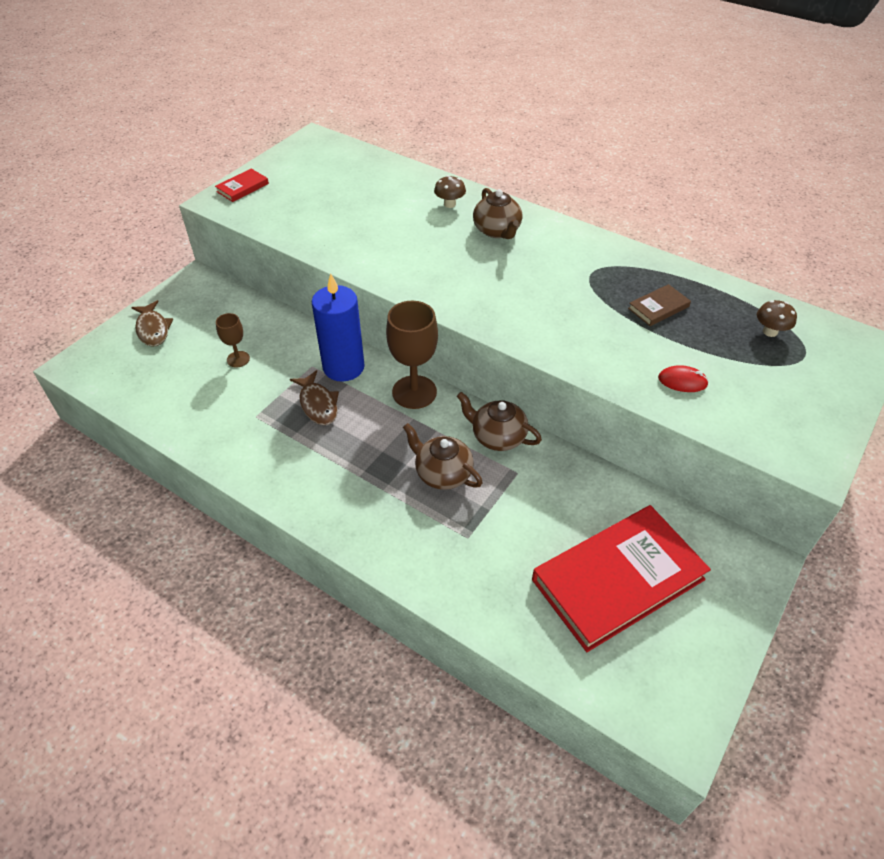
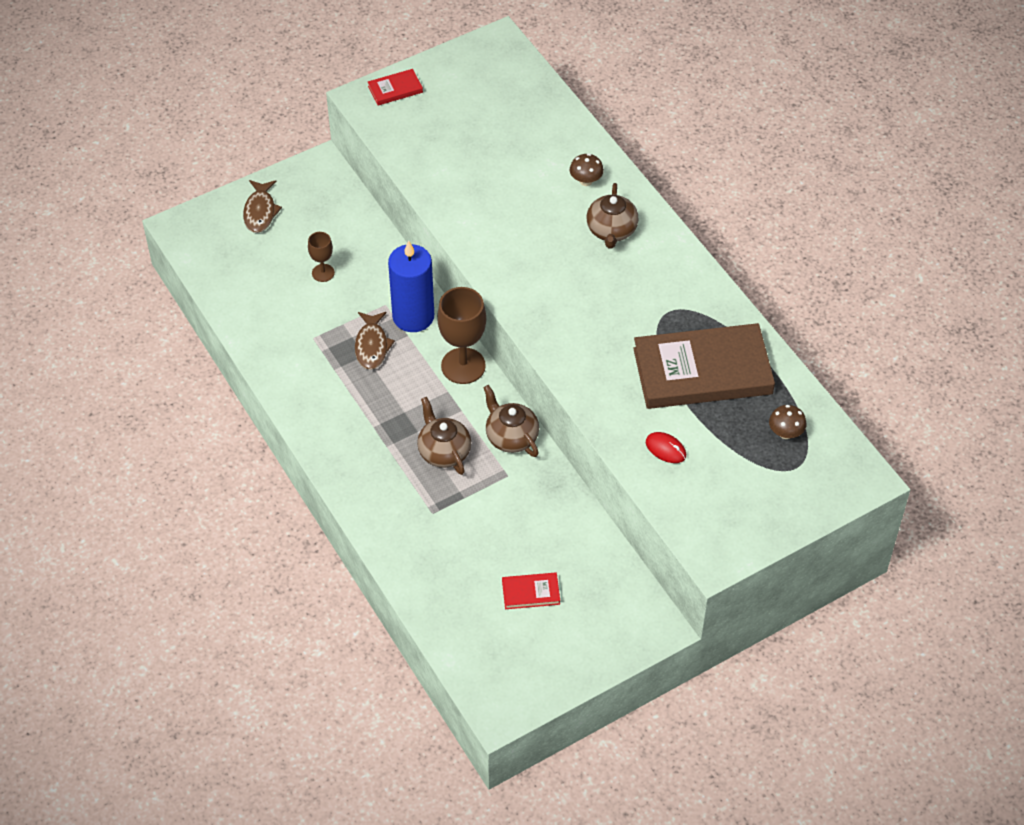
camera: 25 degrees right, 5 degrees up
red book [532,505,711,652] -> red book [502,572,560,609], size x0.42
brown book [628,284,691,326] -> brown book [633,323,775,409], size x2.38

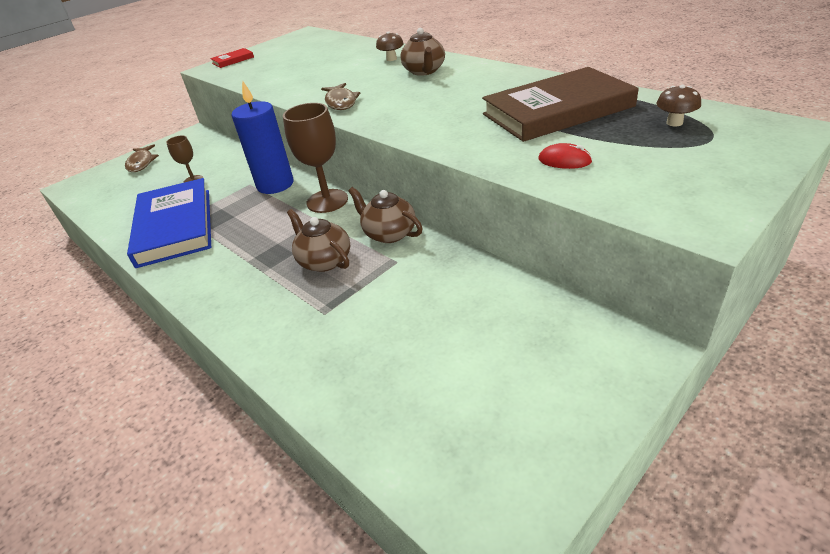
camera: 10 degrees left, 15 degrees down
brown fish [355,312,395,370] -> brown fish moved to [321,83,360,110]
red book [502,572,560,609] -> none
none -> blue book [127,178,211,268]

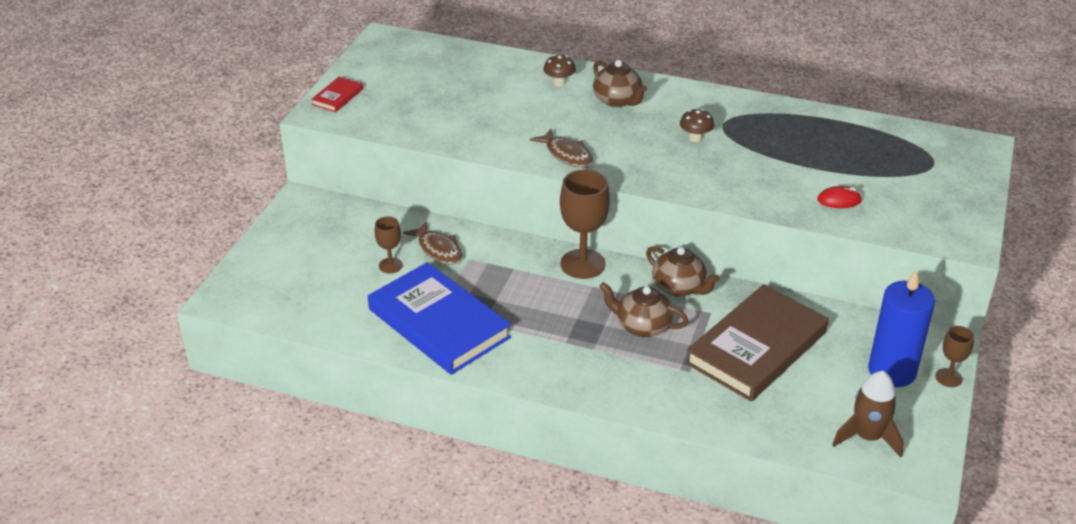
camera: 30 degrees left, 0 degrees up
brown fish [125,144,159,172] -> brown fish moved to [403,221,463,265]
blue candle [232,80,294,194] -> blue candle moved to [868,269,935,387]
brown teapot [348,187,423,243] -> brown teapot turned 150 degrees counterclockwise [646,246,720,297]
brown book [482,67,639,142] -> brown book moved to [685,284,829,401]
brown mushroom [657,85,701,127] -> brown mushroom moved to [680,109,714,142]
none -> brown rocket [832,371,904,458]
none -> brown goblet [935,326,974,387]

